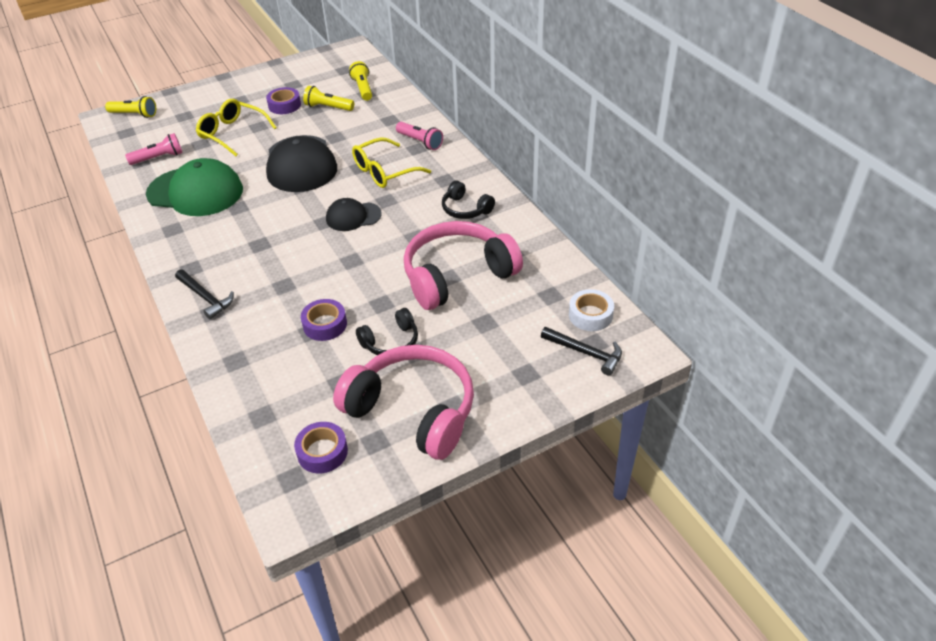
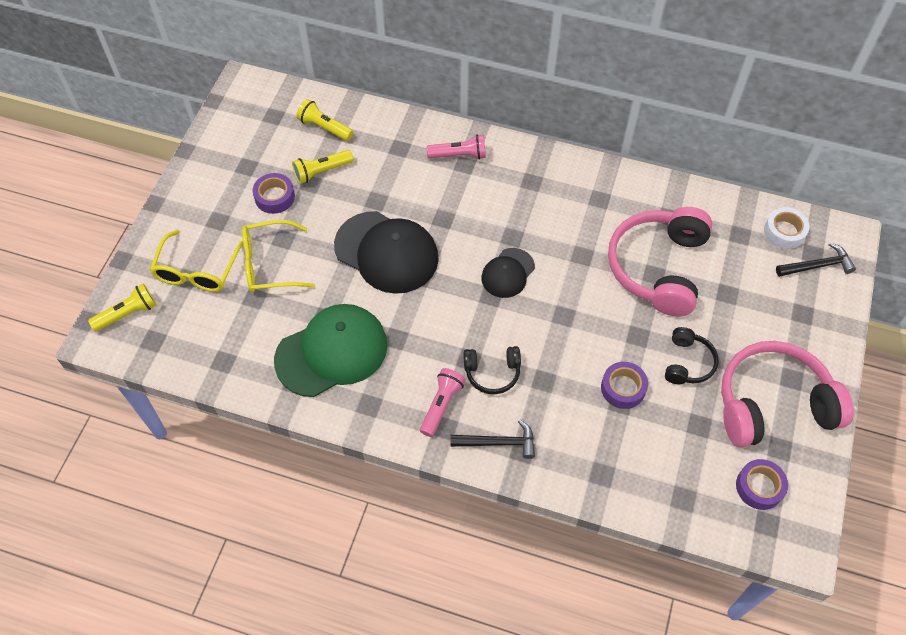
camera: 45 degrees left, 15 degrees up
pink flashlight [125,133,183,165] -> pink flashlight moved to [420,368,466,437]
yellow glasses [352,137,431,188] -> yellow glasses moved to [150,230,243,292]
black headphones [442,180,495,219] -> black headphones moved to [463,346,521,394]

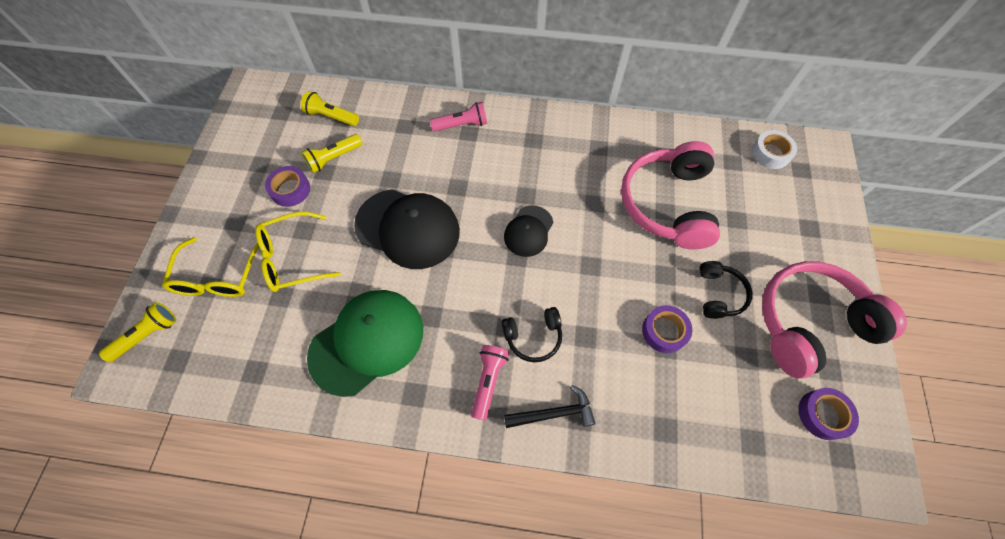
camera: 10 degrees left, 5 degrees up
black hammer [776,243,856,277] -> none

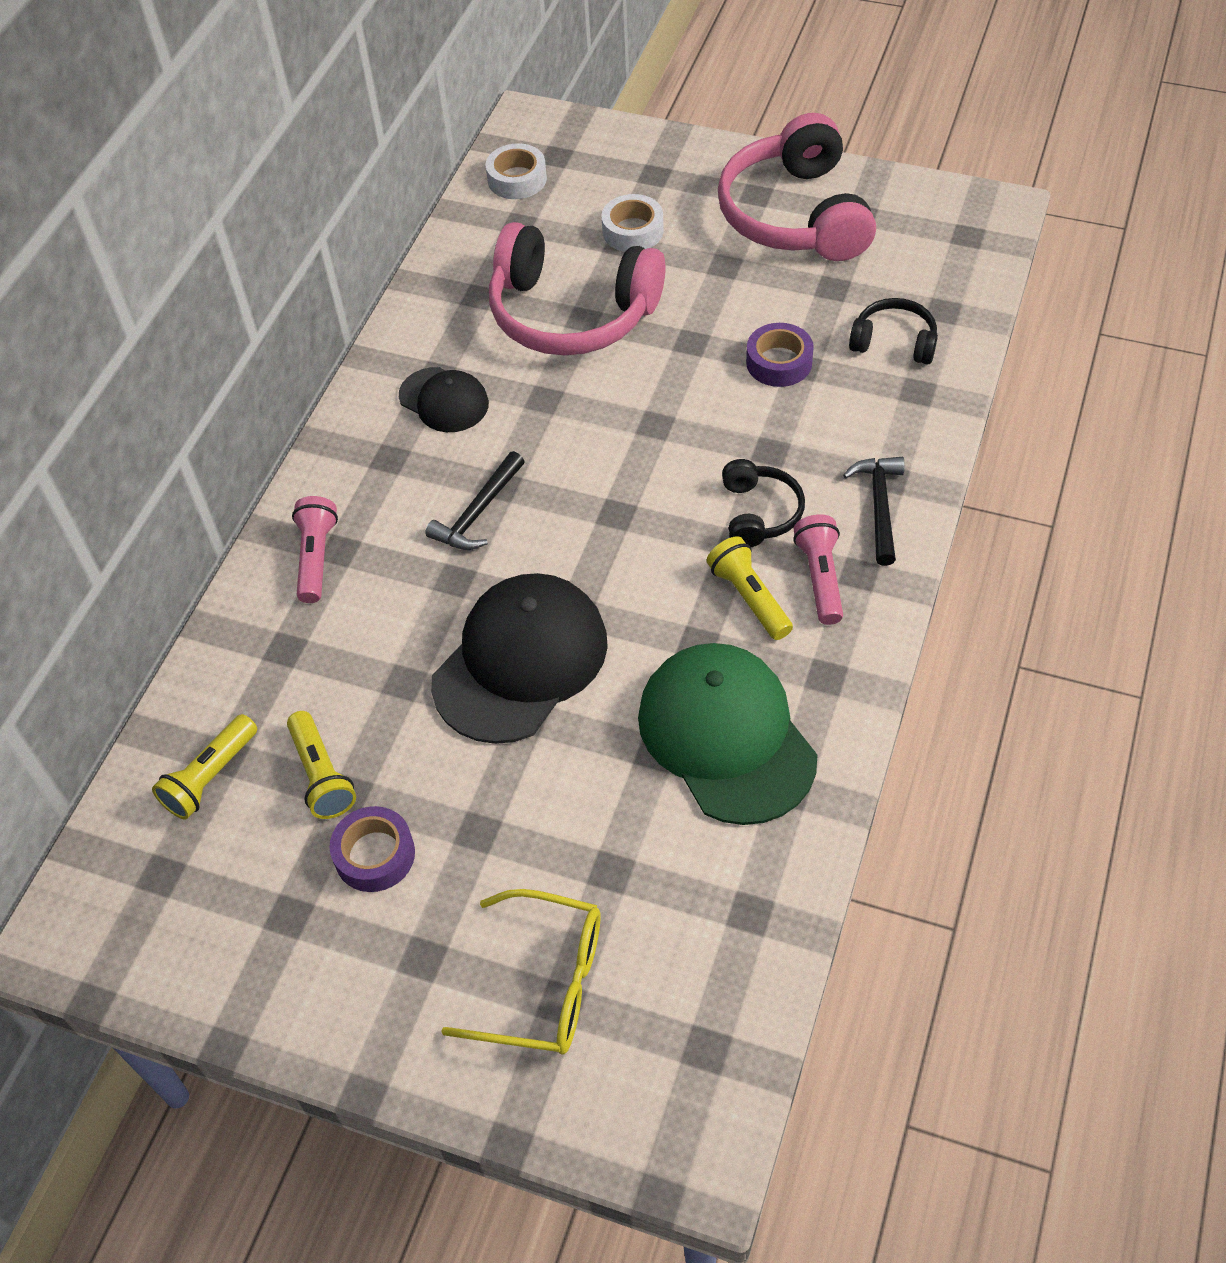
camera: 75 degrees left, 10 degrees down
yellow flashlight [99,302,176,362] -> yellow flashlight moved to [706,536,793,640]
yellow glasses [255,212,341,292] -> none
pink flashlight [471,345,509,421] -> pink flashlight turned 60 degrees clockwise [793,514,843,625]
black cap [504,205,553,257] -> black cap moved to [399,367,489,432]
black headphones [700,261,752,319] -> black headphones moved to [849,298,938,365]
purple tape [798,388,859,440] -> none
none -> black hammer [425,451,525,550]
none -> white tape [601,194,664,252]

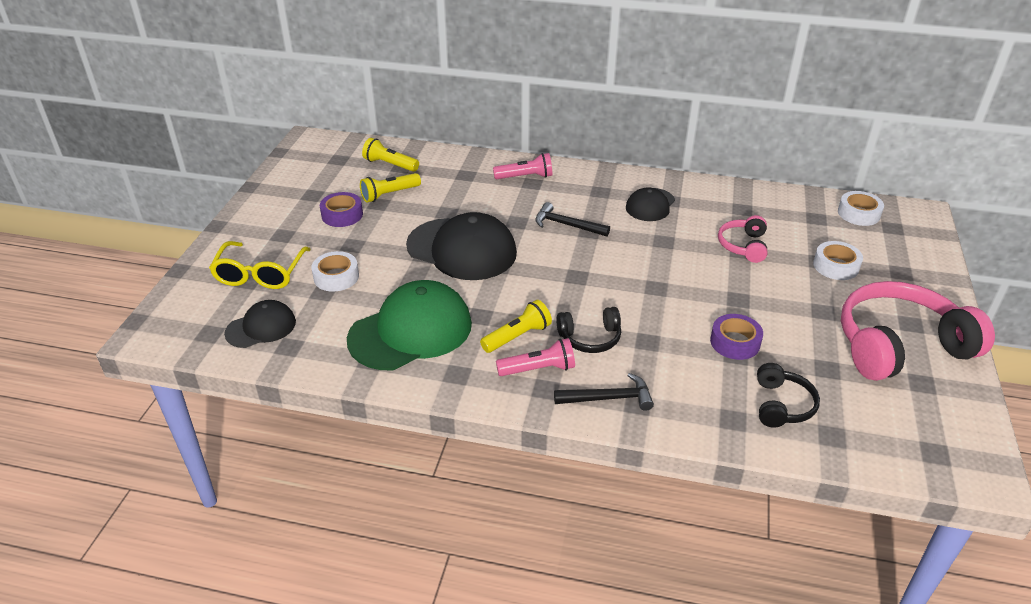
camera: 80 degrees right, 15 degrees down
pink headphones [489,222,666,355] -> pink headphones [718,215,768,263], size x0.49
none -> black cap [224,300,296,348]
none -> white tape [311,251,359,292]

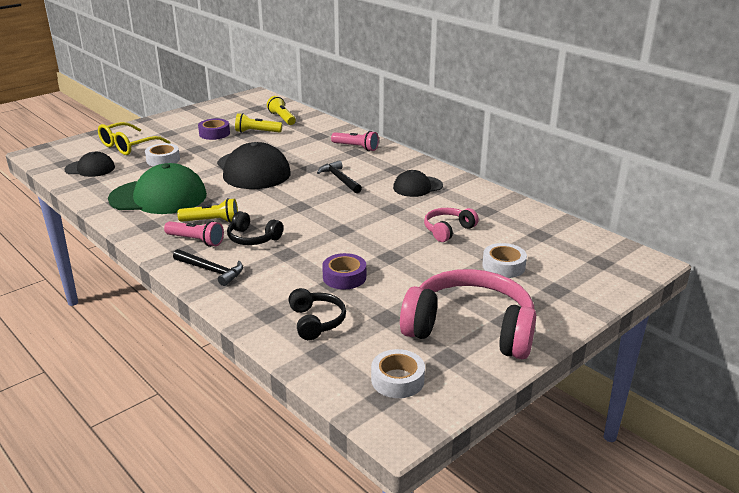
camera: 35 degrees right, 10 degrees down
black headphones [757,363,820,428] -> black headphones turned 60 degrees counterclockwise [289,288,346,340]
white tape [838,191,884,226] -> white tape moved to [371,349,425,398]

